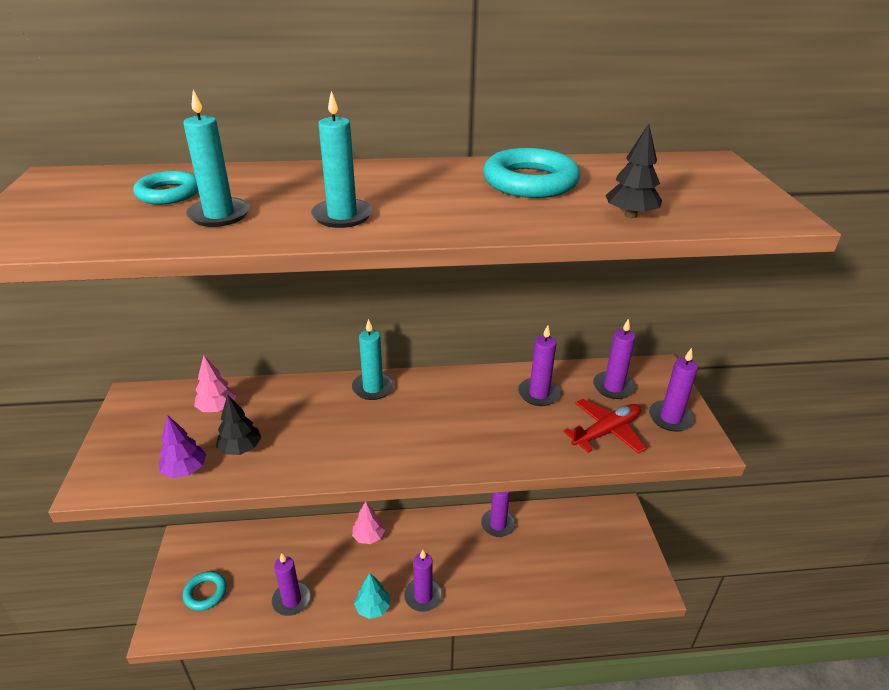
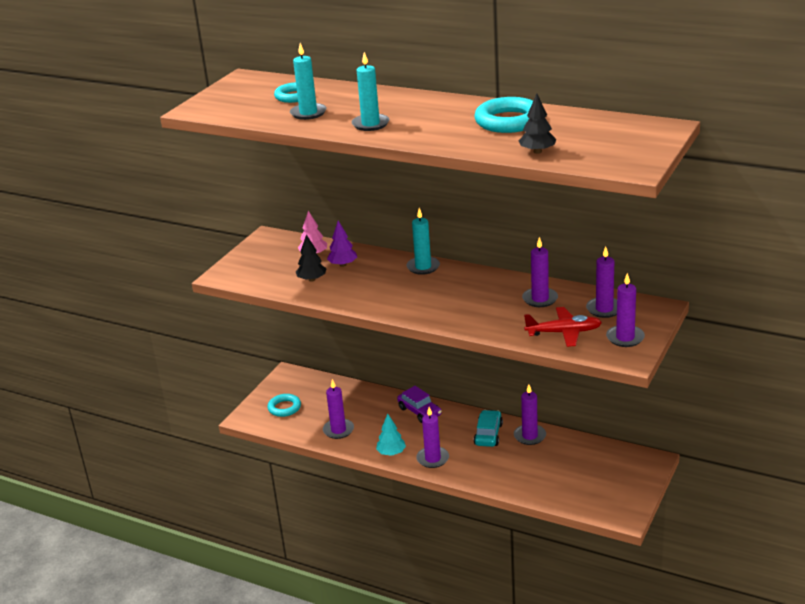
camera: 35 degrees right, 5 degrees down
purple tree [159,415,206,478] -> purple tree moved to [327,221,357,267]
pink tree [352,502,385,544] -> purple car [397,386,442,423]
none -> turquoise car [474,410,503,447]

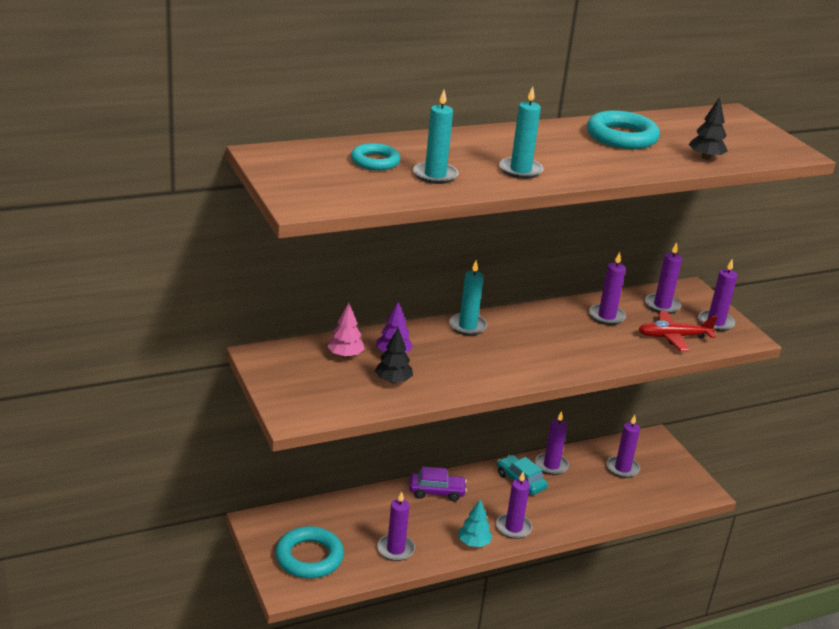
camera: 55 degrees left, 0 degrees up
turquoise ring [268,394,301,417] -> turquoise ring [275,526,344,579], size x1.60
red plane [524,307,602,347] -> red plane turned 135 degrees counterclockwise [638,311,717,351]
none -> purple candle [607,415,640,478]

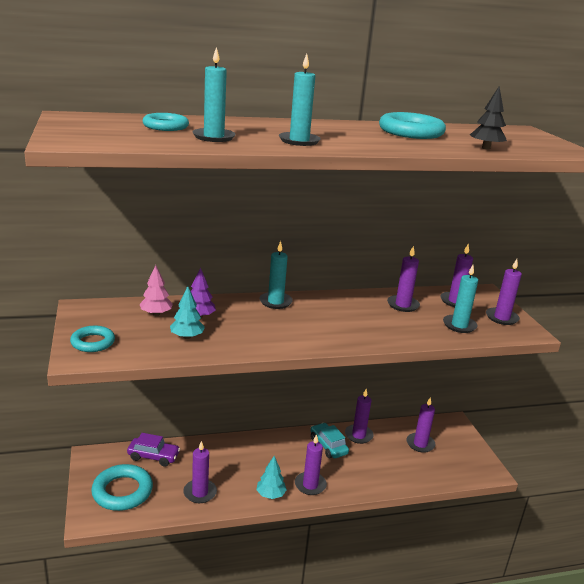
camera: 10 degrees right, 5 degrees down
black tree [375,328,413,383] -> turquoise tree [170,286,205,339]
purple car [409,467,467,501] -> purple car moved to [127,433,180,467]
red plane [638,311,717,351] -> turquoise candle [443,265,478,333]
none -> turquoise ring [70,326,115,352]

